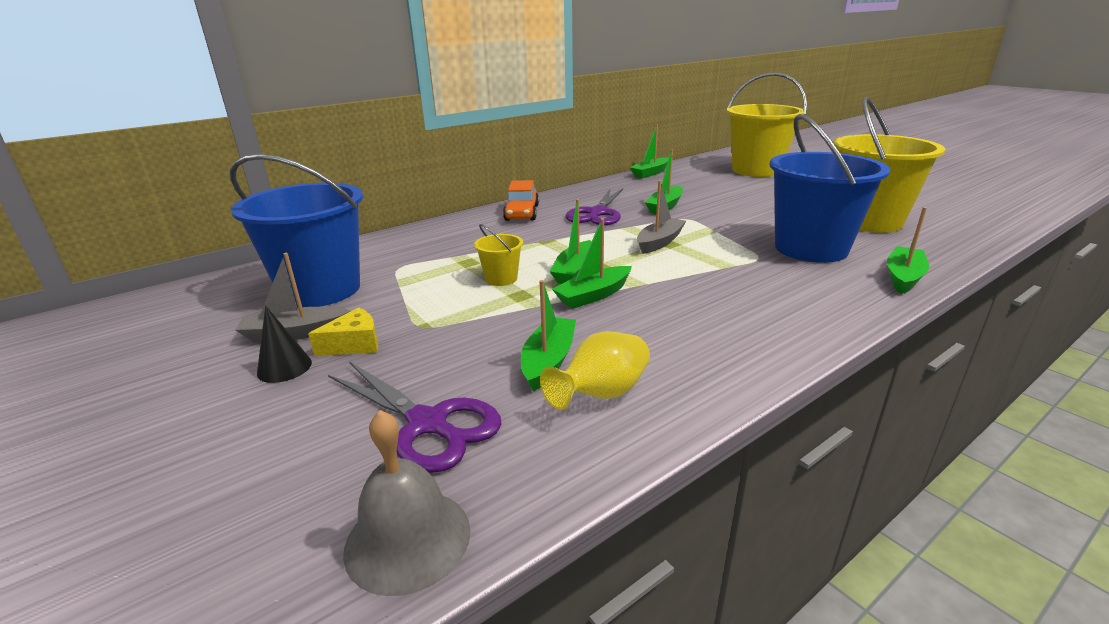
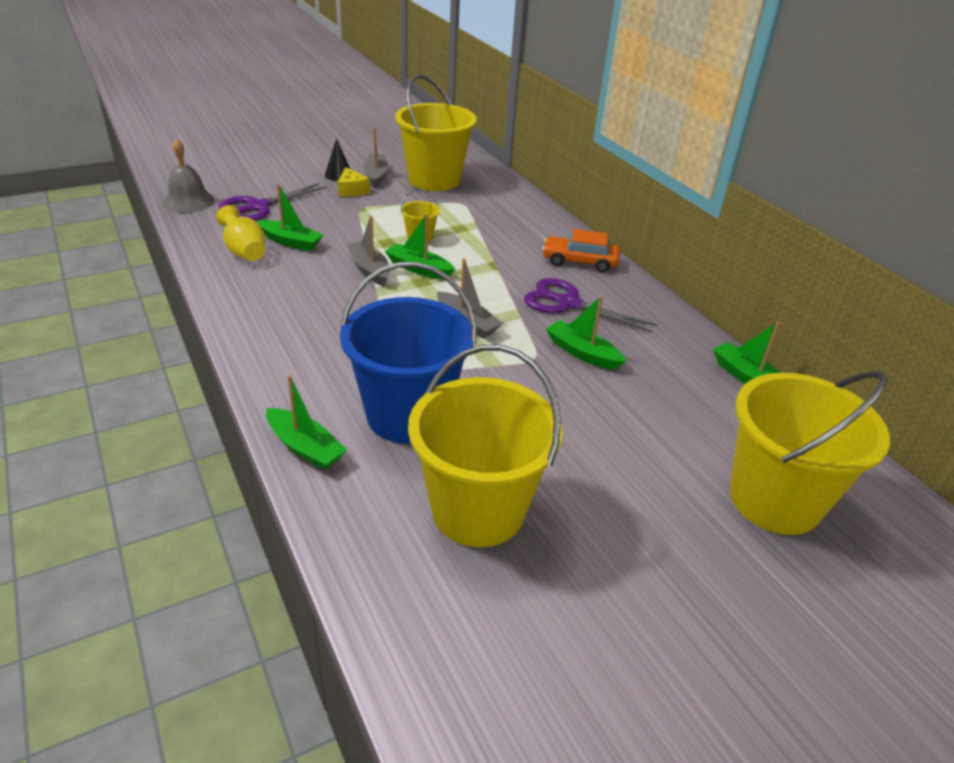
camera: 95 degrees right, 10 degrees up
blue bucket [230,154,363,307] -> yellow bucket [395,74,477,191]
green boat [552,218,632,309] -> grey boat [347,215,390,286]

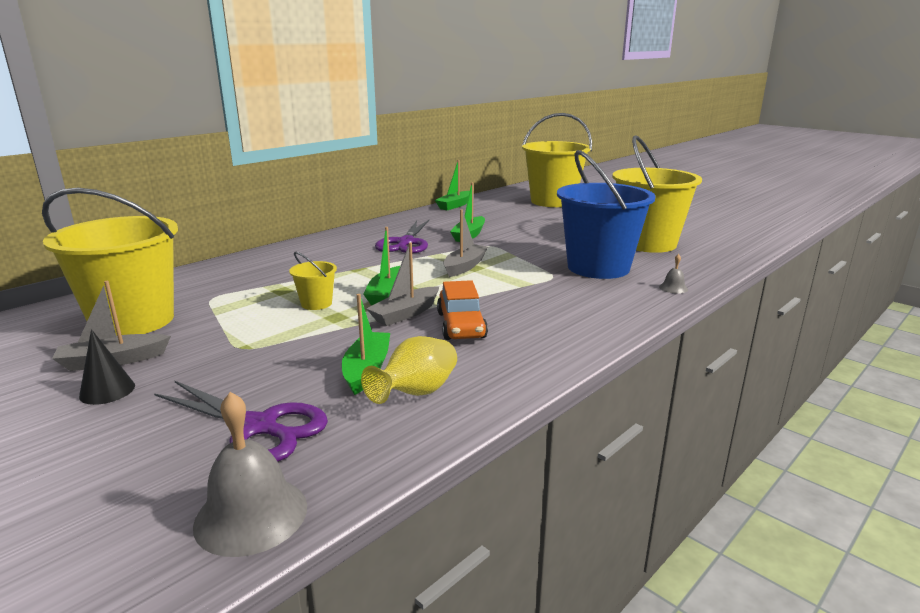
camera: 105 degrees left, 15 degrees down
green boat [266,375,347,470] -> grey bell [659,254,688,294]
yellow cheese [338,167,370,197] -> none
orange car [542,229,620,272] -> orange car moved to [437,280,488,340]

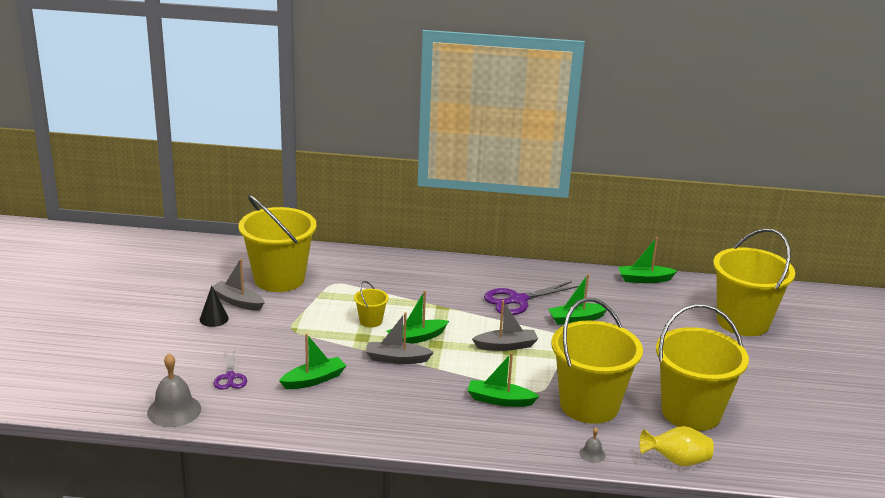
camera: 50 degrees right, 5 degrees up
purple scissors [154,380,328,462] -> purple scissors [214,351,247,390], size x0.60
yellow vase [361,336,457,404] -> yellow vase moved to [639,426,714,466]
orange car [437,280,488,340] -> none
blue bucket [557,150,656,279] -> yellow bucket [551,298,643,424]
none -> green boat [467,353,539,407]

